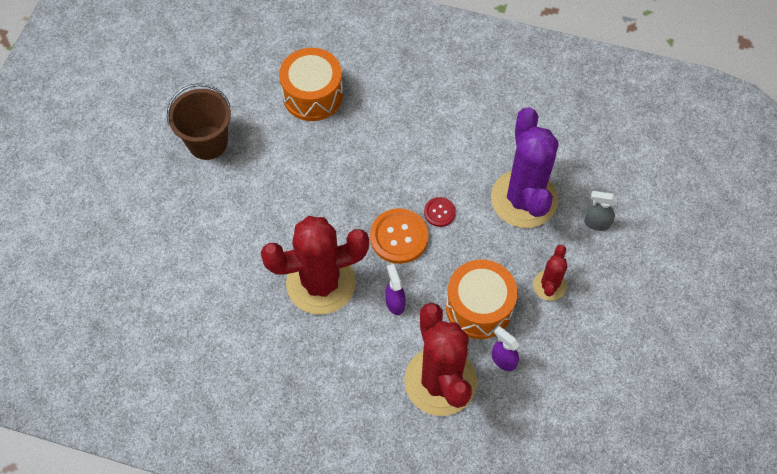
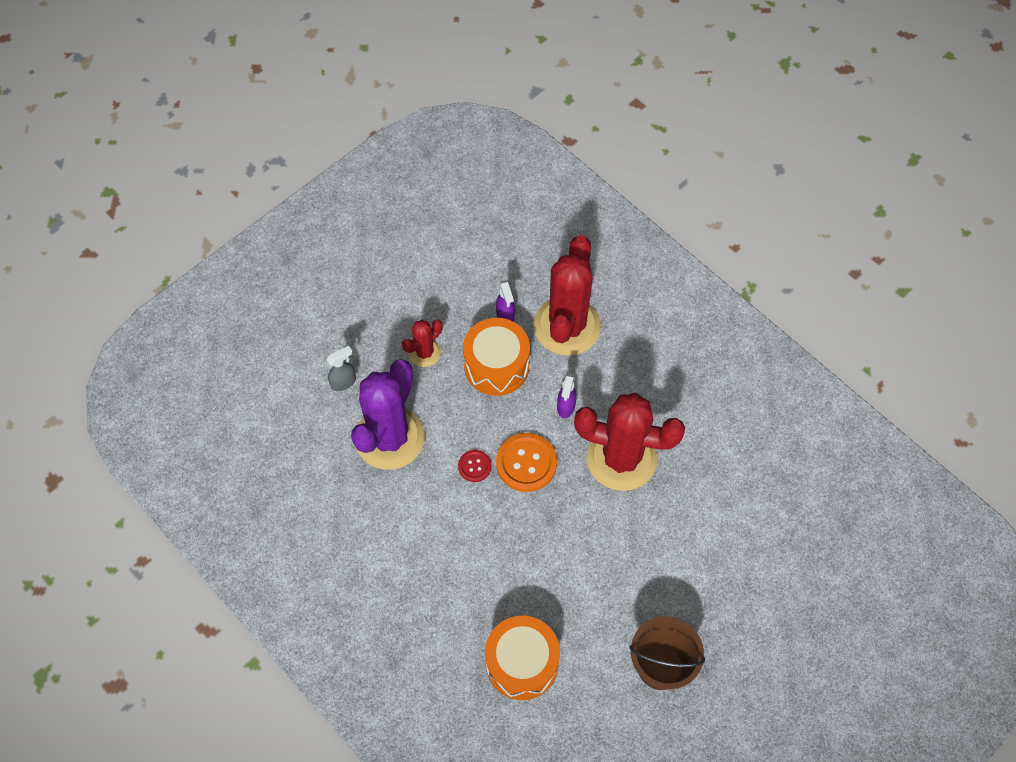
camera: 150 degrees left, 0 degrees up
grey spray bottle [584,191,617,231] -> grey spray bottle turned 75 degrees counterclockwise [326,346,356,391]

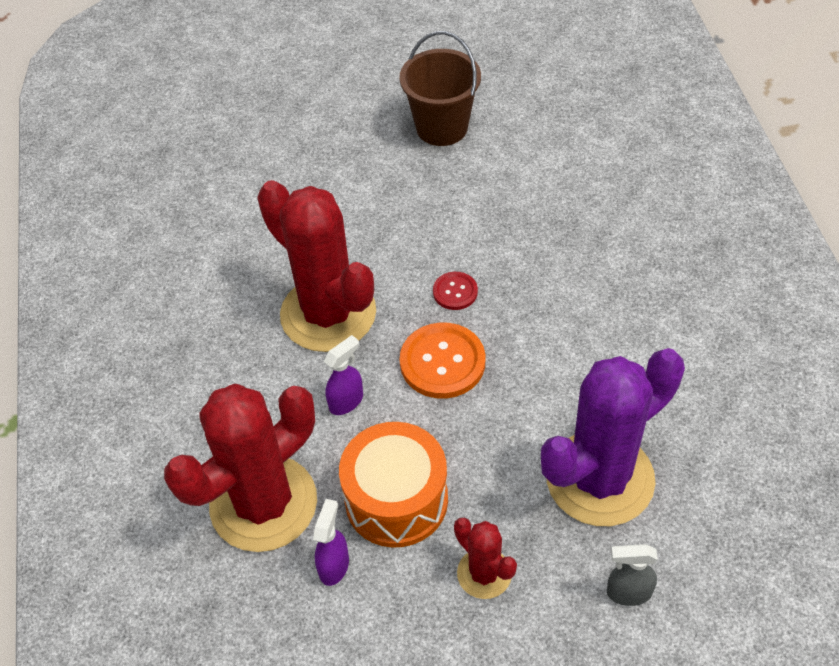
camera: 145 degrees left, 10 degrees down
red cactus [402,320,442,367] -> red cactus turned 60 degrees clockwise [454,518,517,599]
red button [458,450,491,482] -> red button moved to [433,272,478,310]
orange drum [485,615,560,700] -> none

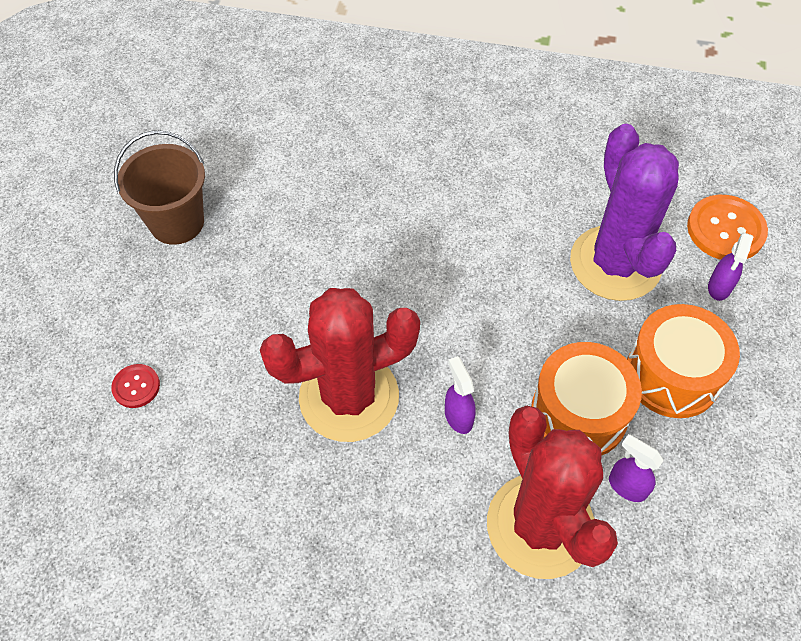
camera: 70 degrees left, 5 degrees up
orange button [400,322,485,399] -> orange button moved to [687,195,768,260]
red button [433,272,478,310] -> red button moved to [111,364,160,408]
red cactus [454,518,517,599] -> orange drum [627,304,740,418]
grey spray bottle [607,544,658,606] -> purple spray bottle [708,232,754,301]

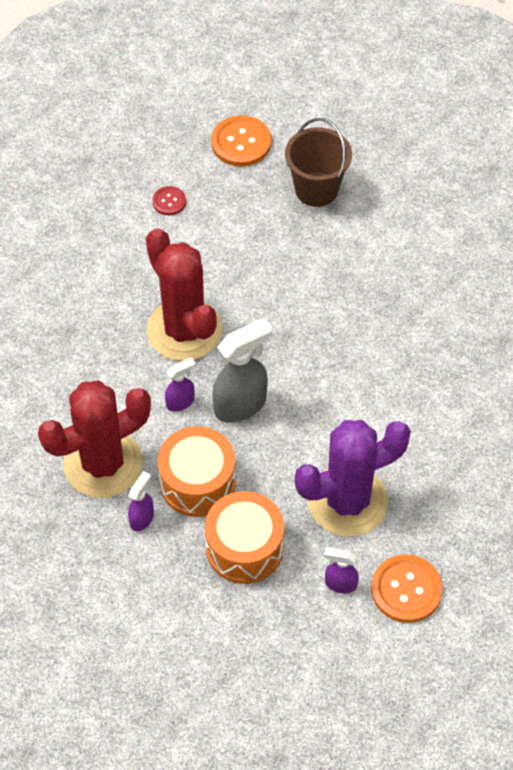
camera: 80 degrees right, 0 degrees up
none -> orange button [211,115,271,167]
none -> grey spray bottle [212,318,272,423]

